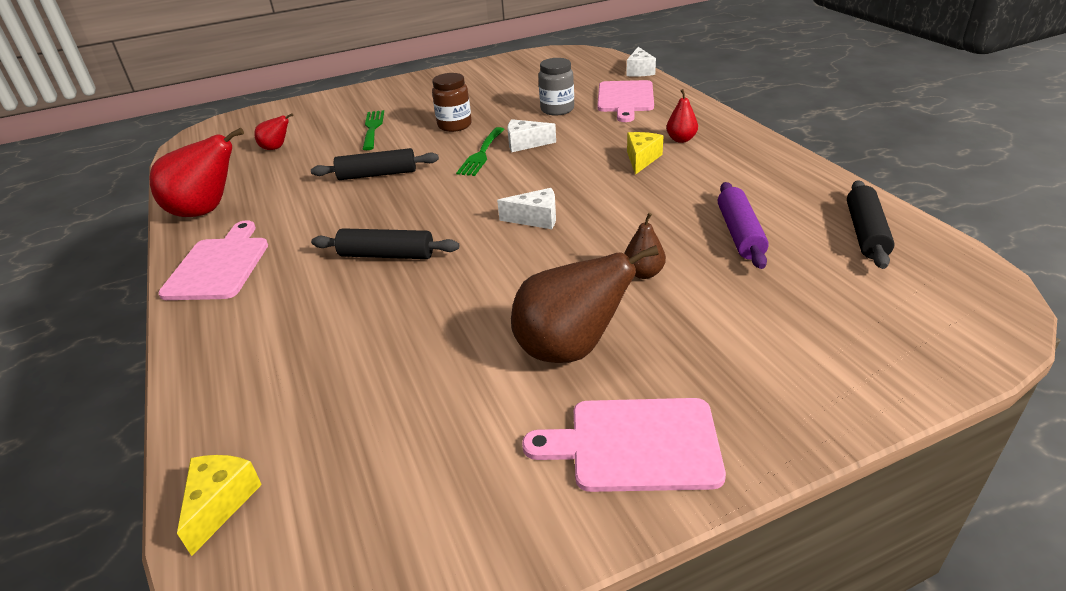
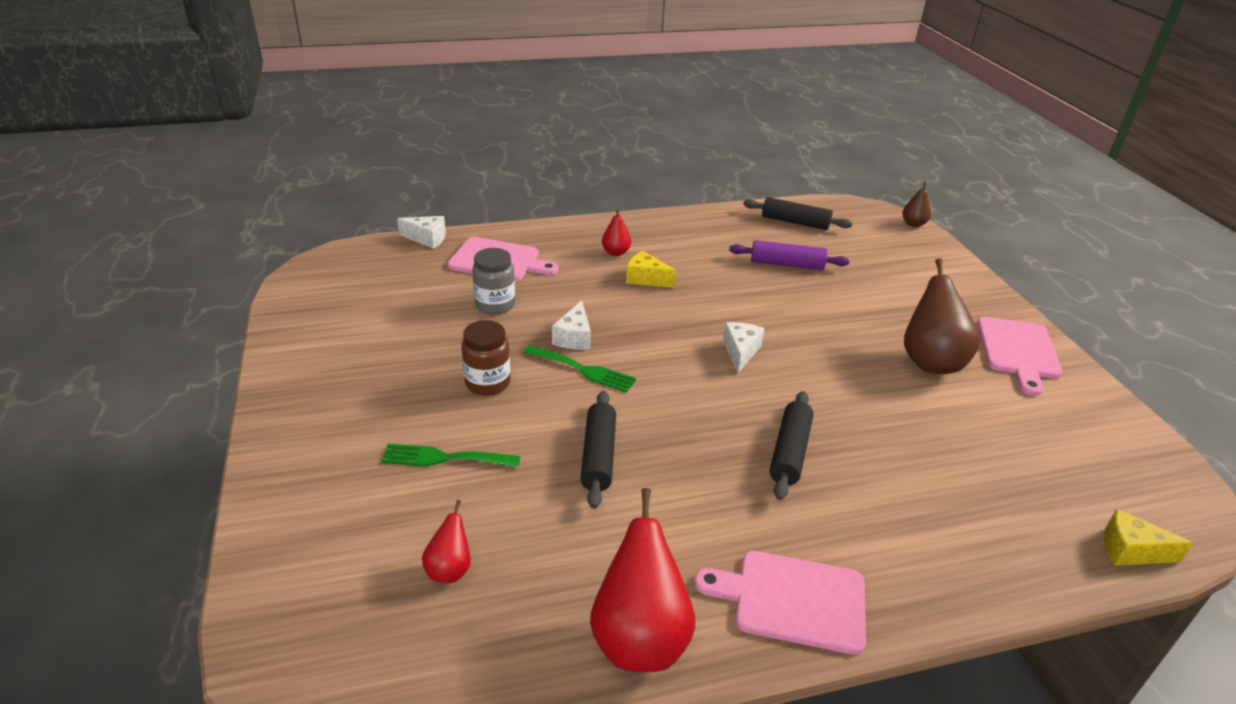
camera: 85 degrees left, 0 degrees up
brown pear [624,213,666,279] -> brown pear moved to [902,182,931,227]

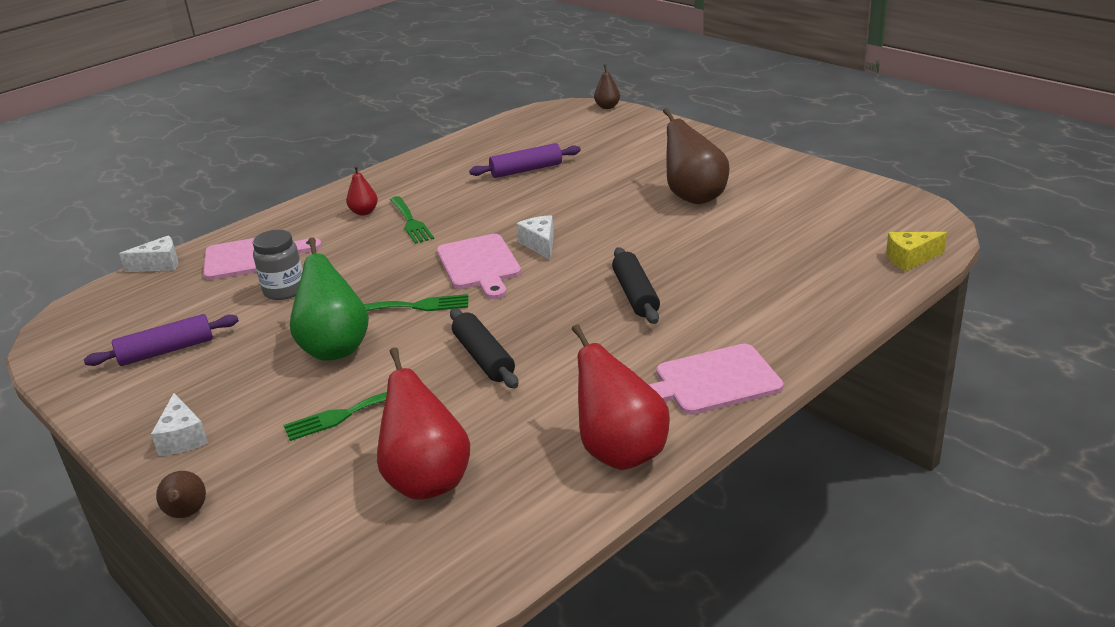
camera: 25 degrees left, 5 degrees down
red pear [422,500,471,583] -> red pear [377,347,470,500], size x1.99
brown jar [461,320,511,396] -> green pear [290,237,369,360]
white cheese [552,301,591,350] -> white cheese moved to [151,393,208,456]
yellow cheese [626,251,676,288] -> green fork [390,196,434,244]
black rolling pin [743,197,852,230] -> none
pink cutting board [977,317,1063,396] -> pink cutting board moved to [437,234,521,299]
none -> purple rolling pin [84,314,239,366]
none -> brown pear [156,471,206,518]

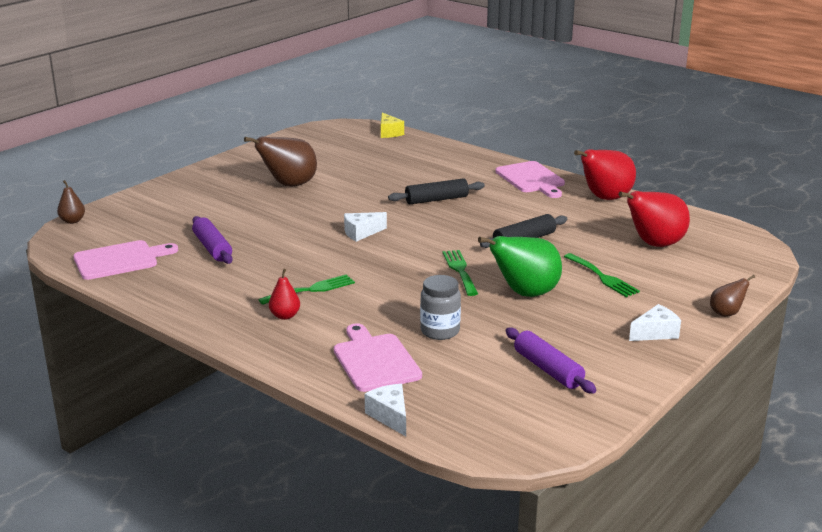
camera: 100 degrees left, 5 degrees down
pink cutting board [437,234,521,299] -> pink cutting board moved to [73,240,178,280]

